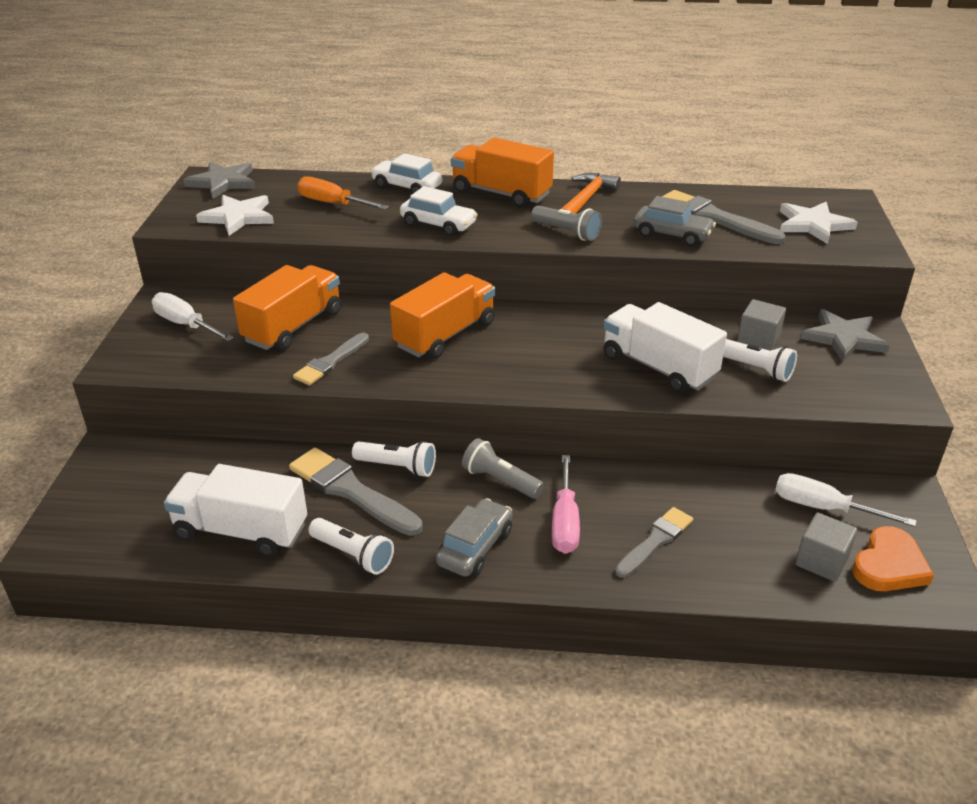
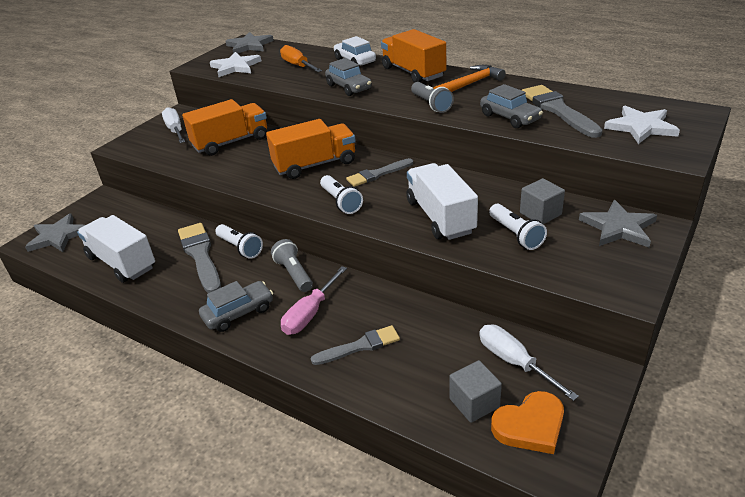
camera: 30 degrees right, 0 degrees up
grey brush [293,333,369,385] -> grey brush moved to [346,158,413,187]
white flashlight [308,518,394,575] -> white flashlight moved to [320,175,363,214]
white car [400,186,478,236] -> grey car [325,58,372,96]
none -> grey star [25,213,85,252]

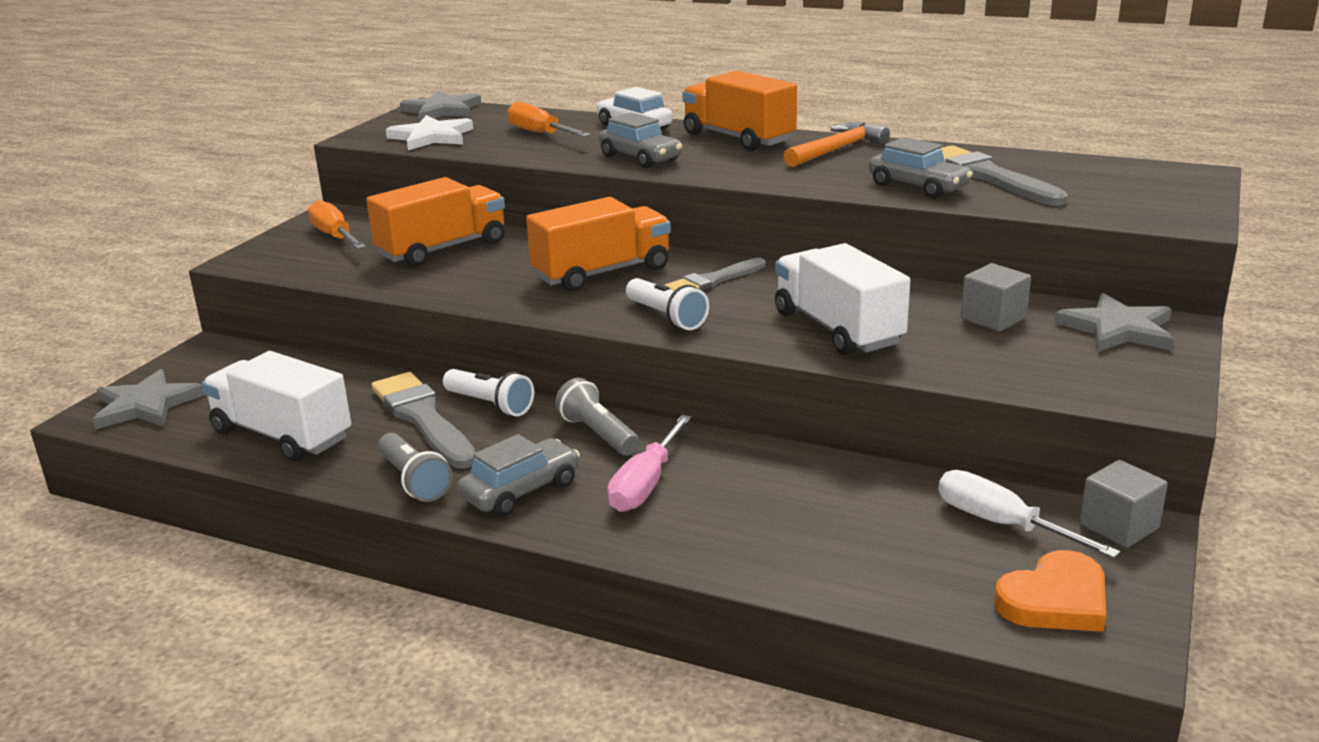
camera: 10 degrees left, 10 degrees down
white screwdriver [162,107,185,143] -> orange screwdriver [308,200,366,249]
grey brush [311,325,400,365] -> none
grey flashlight [411,82,454,113] -> grey flashlight moved to [378,433,452,502]
grey cube [449,360,502,423] -> grey cube moved to [1079,460,1168,548]
white flashlight [489,204,547,250] -> none
white star [604,106,680,144] -> none

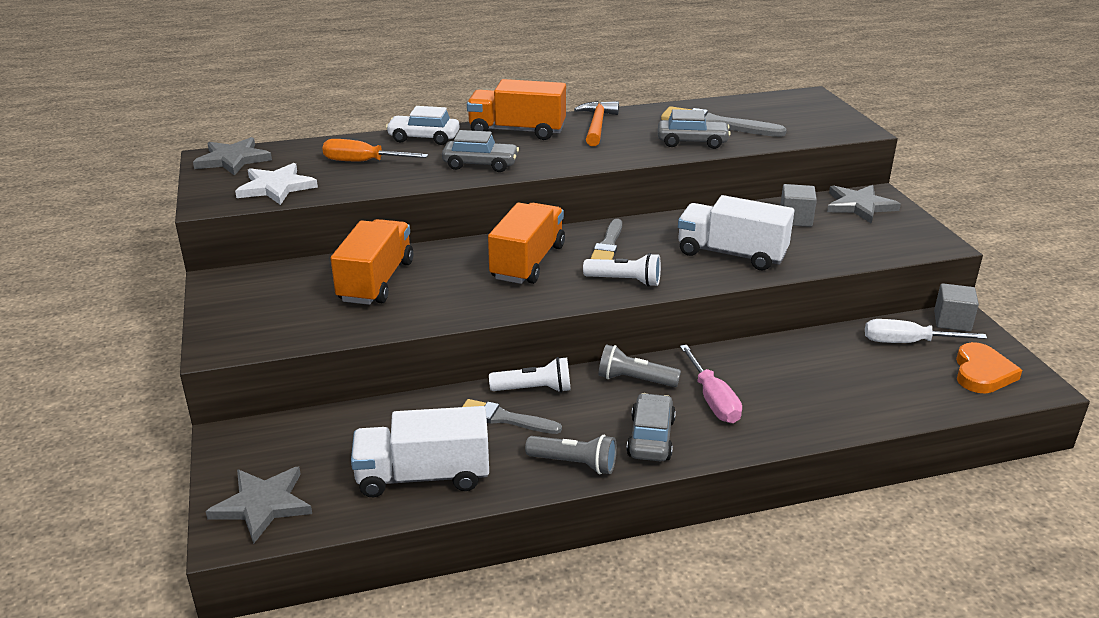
camera: 40 degrees left, 5 degrees up
orange screwdriver [308,200,366,249] -> none
grey brush [372,372,476,468] -> grey brush [462,399,562,434], size x0.64

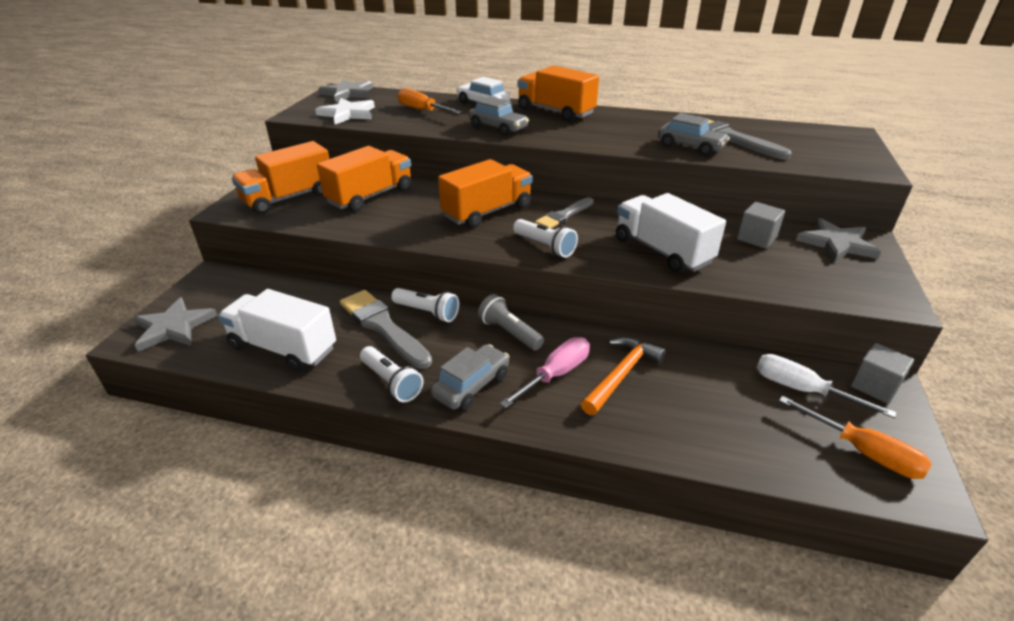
camera: 30 degrees right, 5 degrees up
grey brush [462,399,562,434] -> grey brush [340,290,432,369], size x1.55
grey flashlight [525,435,617,474] -> white flashlight [360,346,424,402]
orange hammer [574,101,619,146] -> orange hammer moved to [581,337,665,415]
pink screwdriver [680,345,742,423] -> pink screwdriver turned 150 degrees counterclockwise [500,337,590,408]
orange heart [956,342,1022,394] -> orange screwdriver [779,396,932,479]
none -> orange truck [232,141,329,214]

